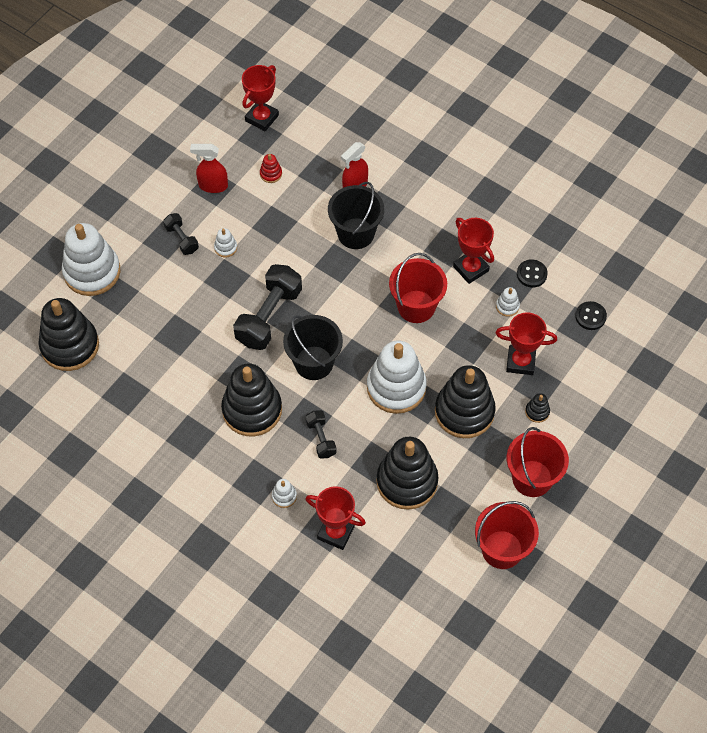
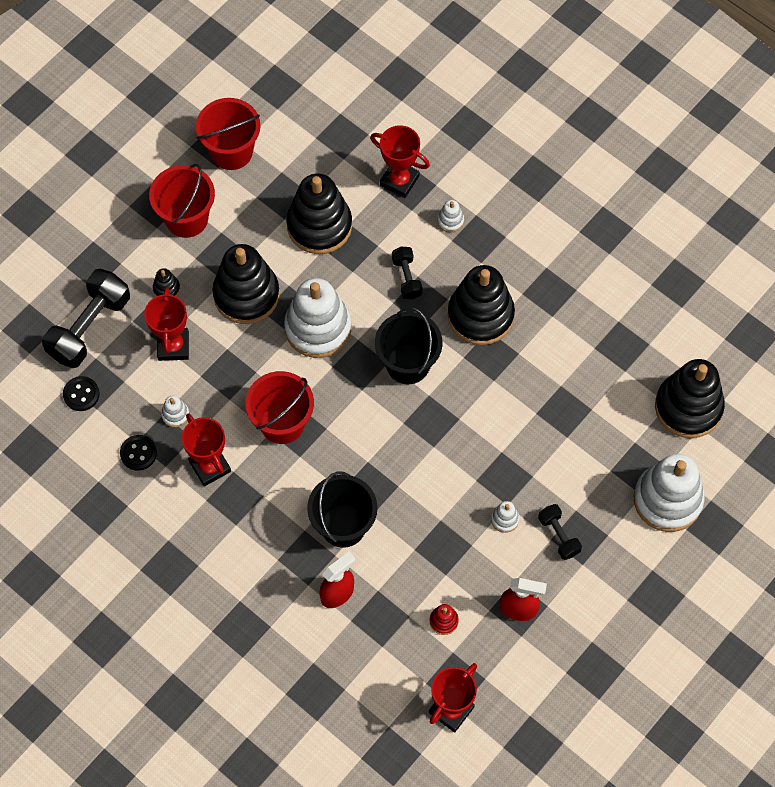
camera: 175 degrees left, 5 degrees up
black dumbbell [233,264,302,350] -> black dumbbell moved to [42,269,130,368]
red trophy [495,312,557,375] -> red trophy turned 75 degrees clockwise [144,287,189,361]

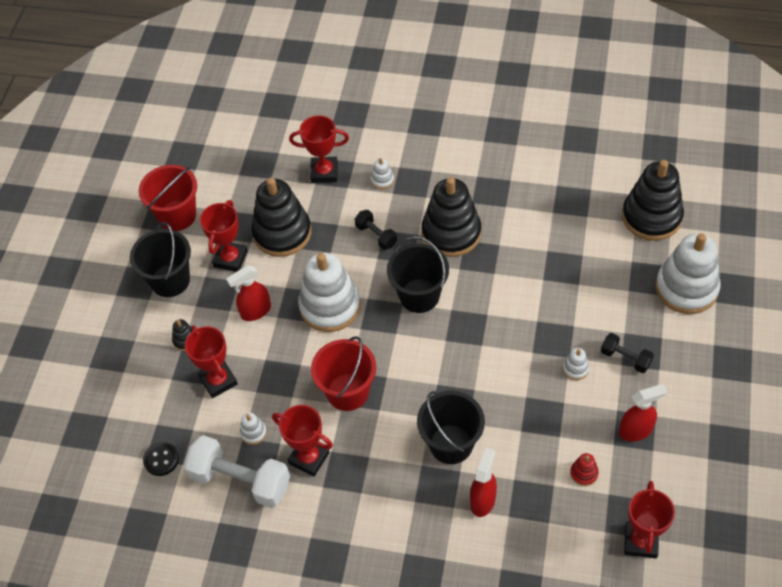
camera: 25 degrees left, 10 degrees down
black dumbbell [42,269,130,368] -> none
black button [120,435,157,471] -> white dumbbell [183,435,290,508]
red bucket [149,164,215,238] -> black bucket [130,222,191,297]
black stacking toy [212,244,280,324] -> red spray bottle [226,266,271,321]
none -> red trophy [200,200,248,272]

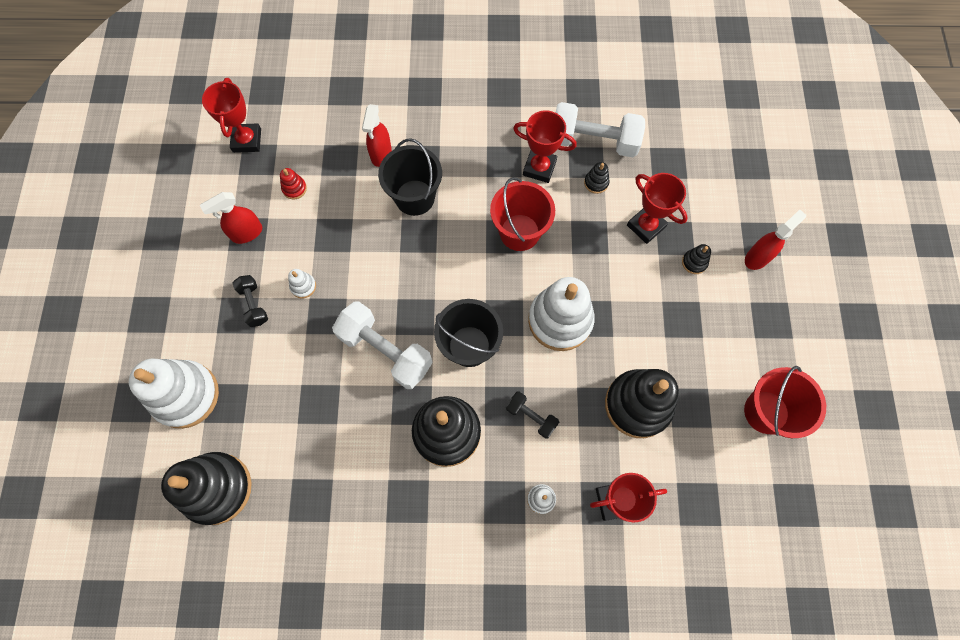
camera: 165 degrees right, 15 degrees up
black bucket [130,222,191,297] -> none
black button [143,442,179,476] -> none
red trophy [200,200,248,272] -> none
red spray bottle [226,266,271,321] -> red spray bottle moved to [745,209,806,270]
white stacking toy [240,413,267,445] -> black stacking toy [584,162,610,194]
black dumbbell [601,333,654,373] -> black dumbbell turned 45 degrees clockwise [232,275,268,327]
none -> white dumbbell [332,301,433,389]

